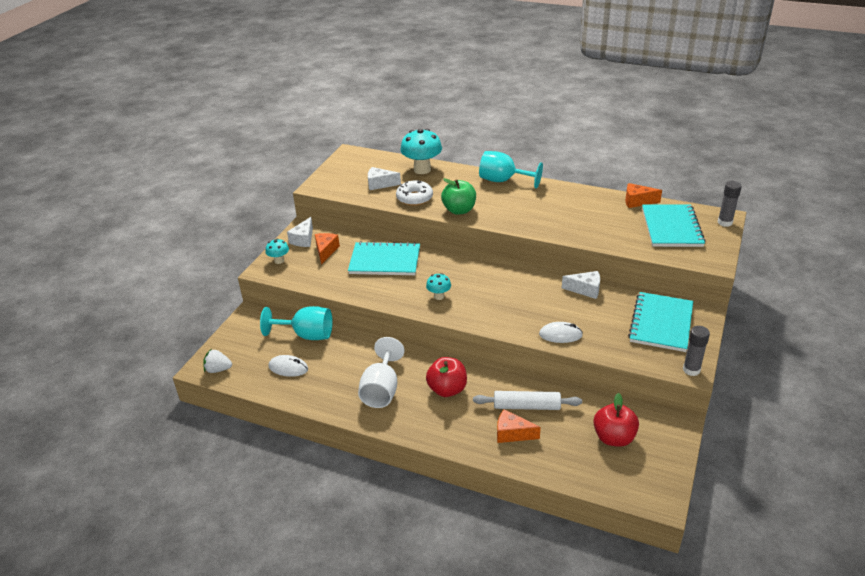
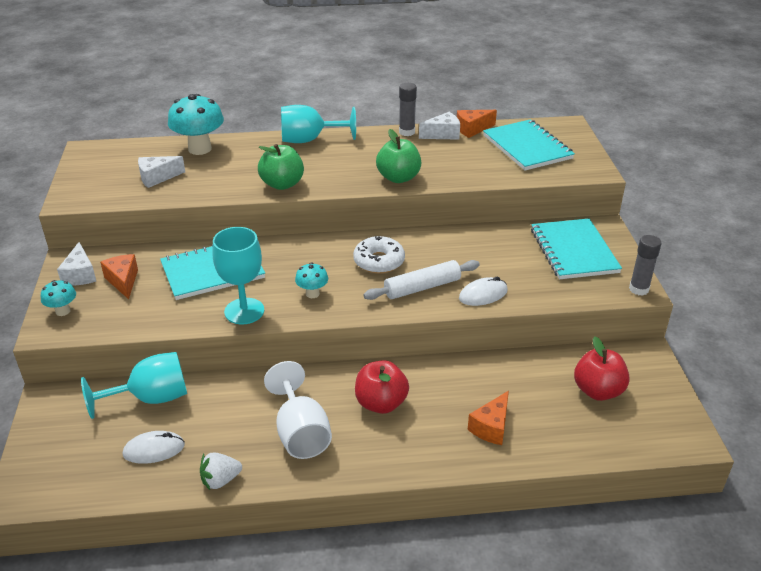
camera: 30 degrees left, 0 degrees up
white strawberry [203,349,232,373] -> white strawberry moved to [200,452,242,490]
white donut [396,180,433,206] -> white donut moved to [353,236,405,274]
white rolling pin [473,391,582,410] -> white rolling pin moved to [363,260,480,300]
orange cheese [497,409,541,443] -> orange cheese turned 45 degrees counterclockwise [468,391,509,445]
white cheese [562,271,600,299] -> white cheese moved to [419,112,460,140]
grey glue stick [717,181,742,227] -> grey glue stick moved to [399,83,417,136]
none -> turquoise goblet [212,227,264,324]
none -> green apple [376,129,421,183]

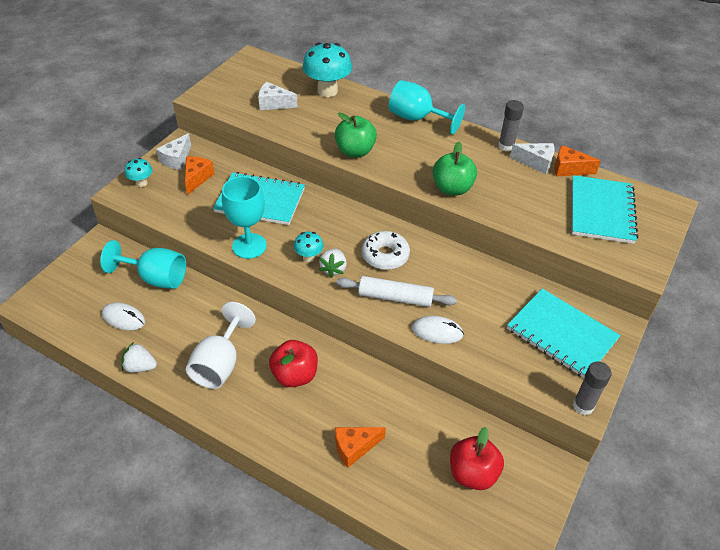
camera: 35 degrees right, 10 degrees up
turquoise notebook [531,218,622,279] -> turquoise notebook turned 75 degrees counterclockwise [507,288,621,378]
none -> white strawberry [319,249,347,278]

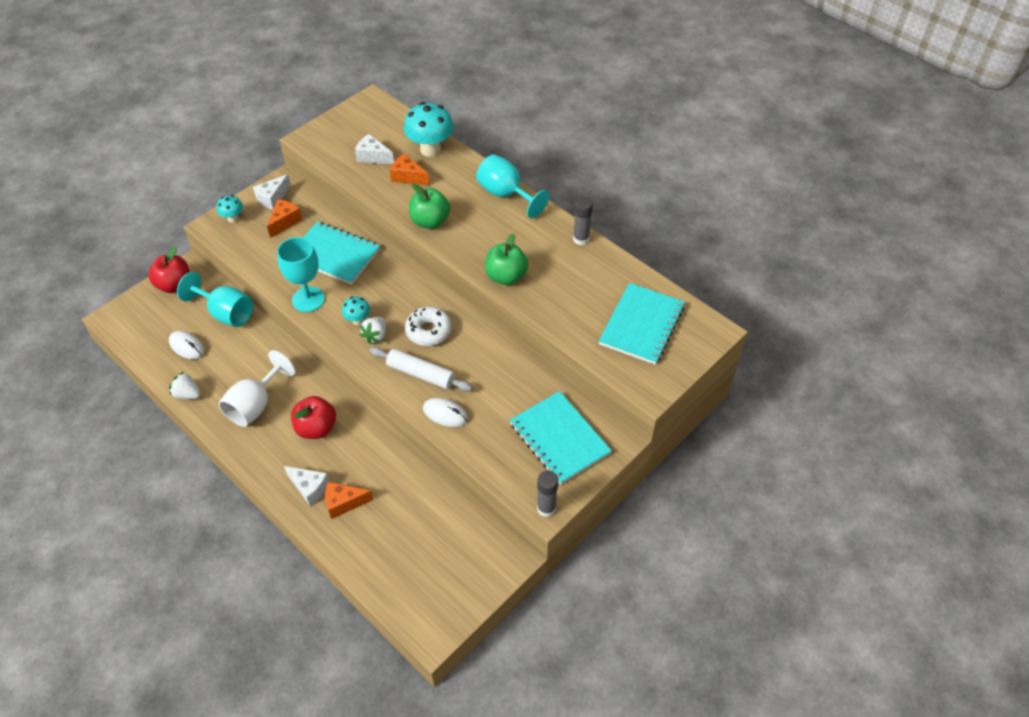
camera: 15 degrees right, 5 degrees up
red apple [450,427,504,490] -> red apple moved to [148,247,190,293]
white cheese [510,143,554,174] -> white cheese moved to [284,466,330,506]
orange cheese [554,145,601,177] -> orange cheese moved to [390,153,429,185]

